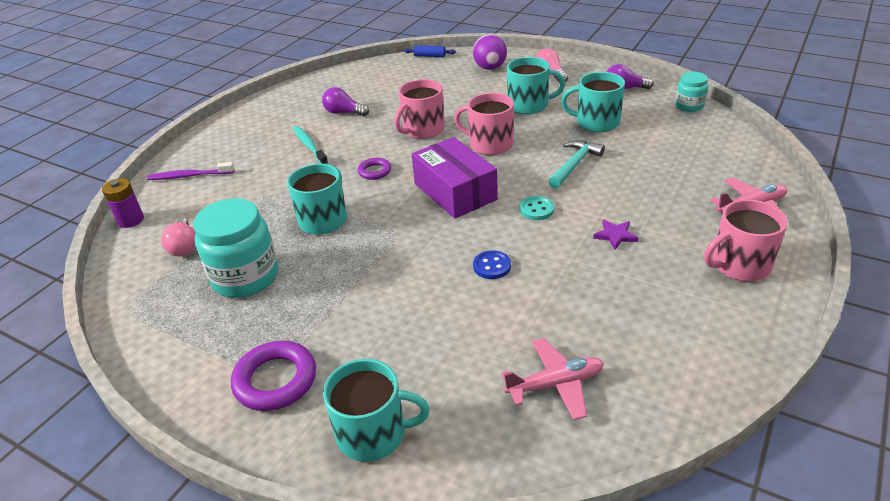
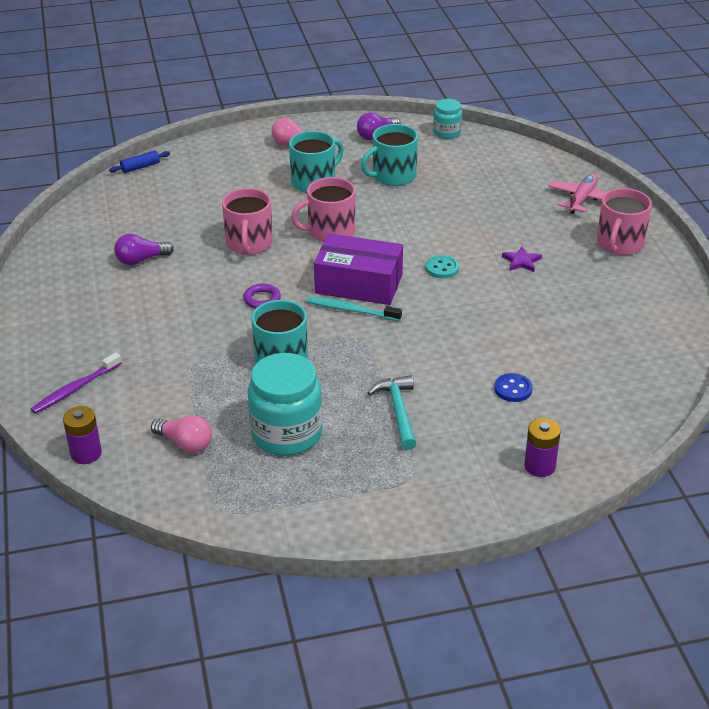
camera: 45 degrees left, 0 degrees up
purple ring [231,341,316,411] -> none
turquoise toothbrush [293,126,328,164] -> turquoise toothbrush moved to [306,297,402,321]
turquoise mug [323,359,430,462] -> purple battery [524,418,561,477]
purple ball [473,34,507,70] -> none
blue button [473,250,511,279] -> blue button moved to [494,373,533,402]
pink plane [501,338,604,420] -> none
turquoise hammer [548,140,605,189] -> turquoise hammer moved to [368,375,416,450]

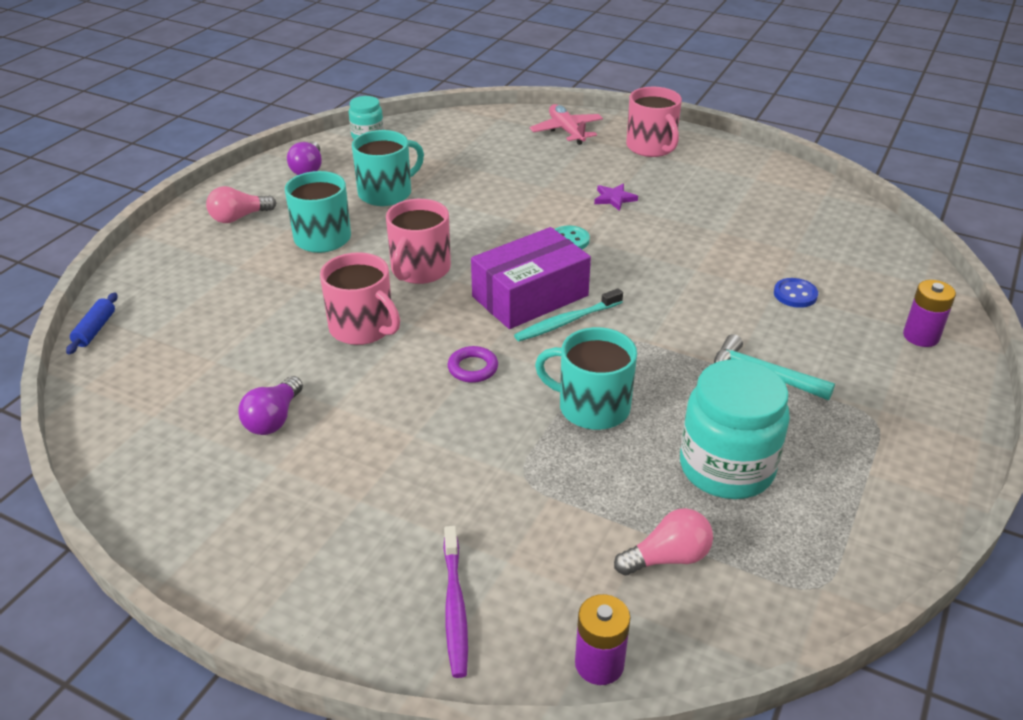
camera: 50 degrees left, 0 degrees up
turquoise mug [361,124,418,186] -> turquoise mug turned 135 degrees counterclockwise [352,130,424,206]

